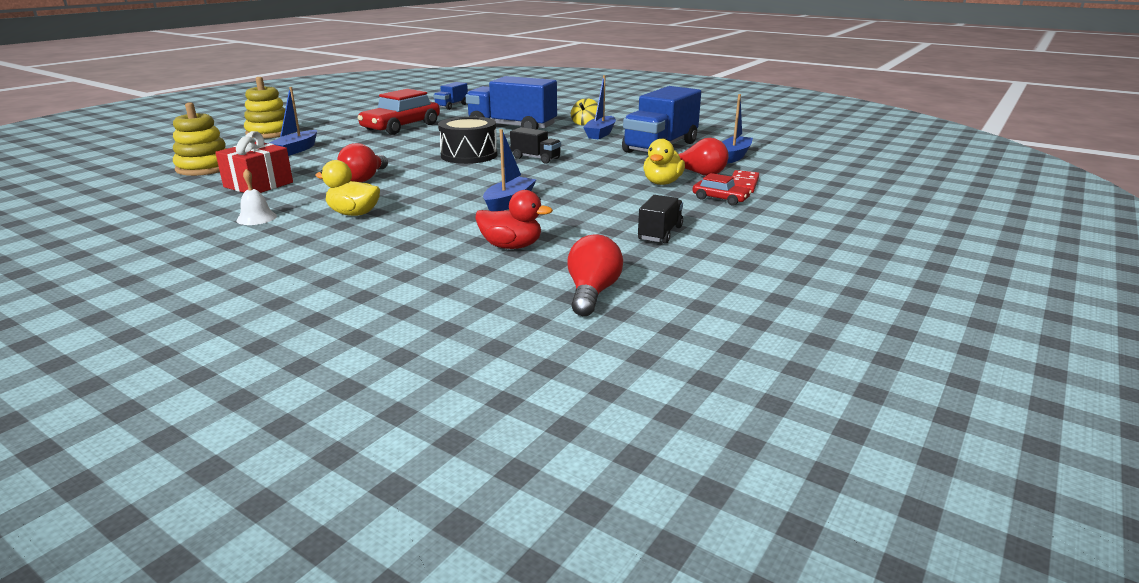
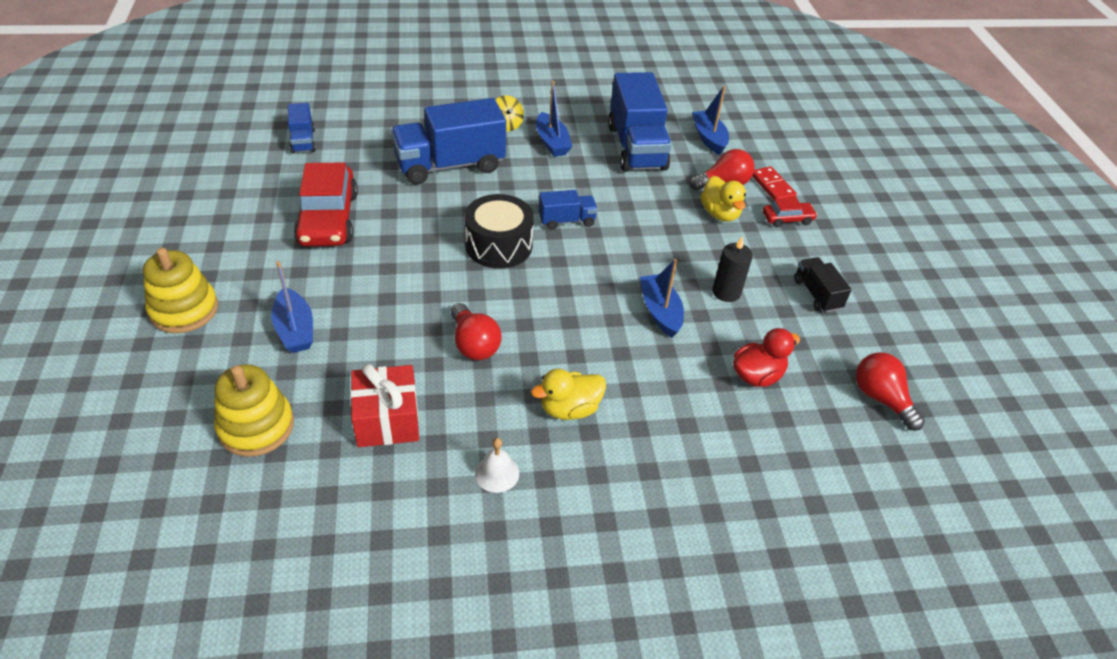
camera: 45 degrees left, 20 degrees up
black truck [510,127,561,164] -> blue truck [539,190,598,230]
none -> black candle [712,236,753,302]

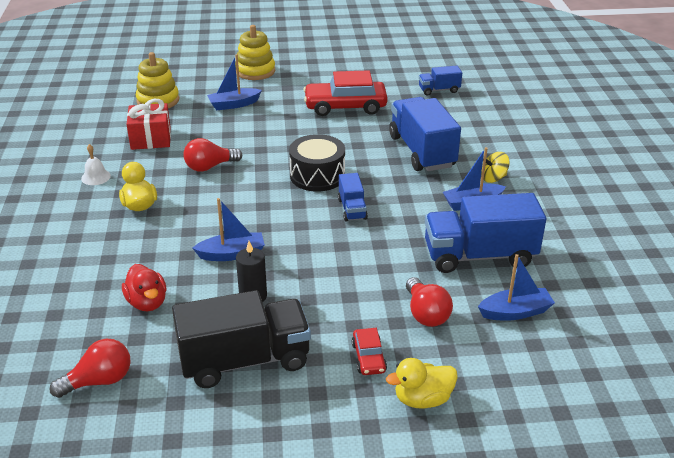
camera: 95 degrees right, 10 degrees down
yellow duck [701,176,746,222] -> yellow duck moved to [386,358,458,409]
red domino [752,166,797,200] -> none
black truck [794,257,852,313] -> black truck [172,290,311,388], size x2.03

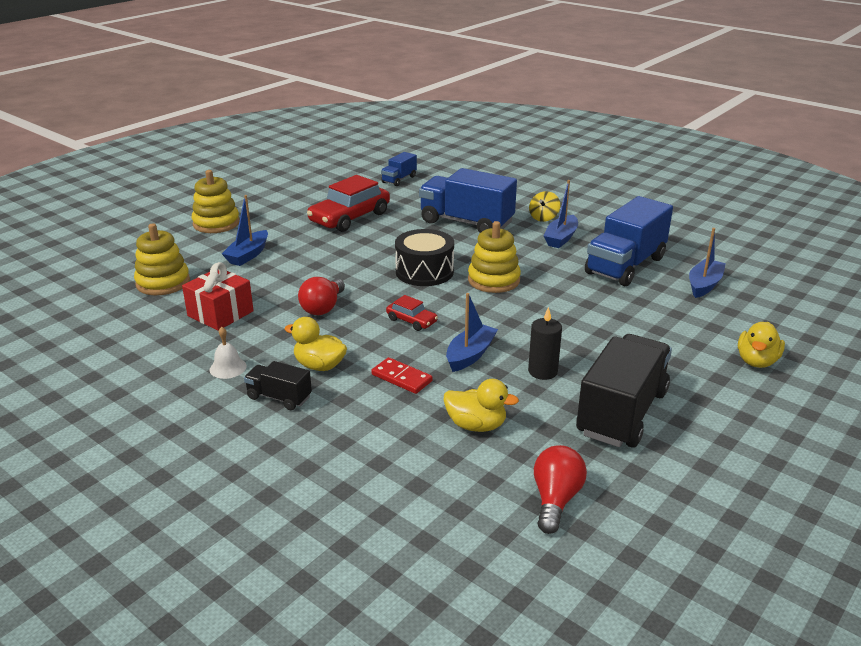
camera: 45 degrees left, 5 degrees down
red duck [122,264,166,311] -> yellow duck [444,379,519,432]
blue truck [338,173,368,222] -> yellow stacking toy [468,221,521,293]
red car [352,328,387,375] -> red car moved to [386,295,438,331]
red light bulb [406,277,453,327] -> none
none -> black truck [244,361,312,410]
none -> red domino [371,357,433,394]

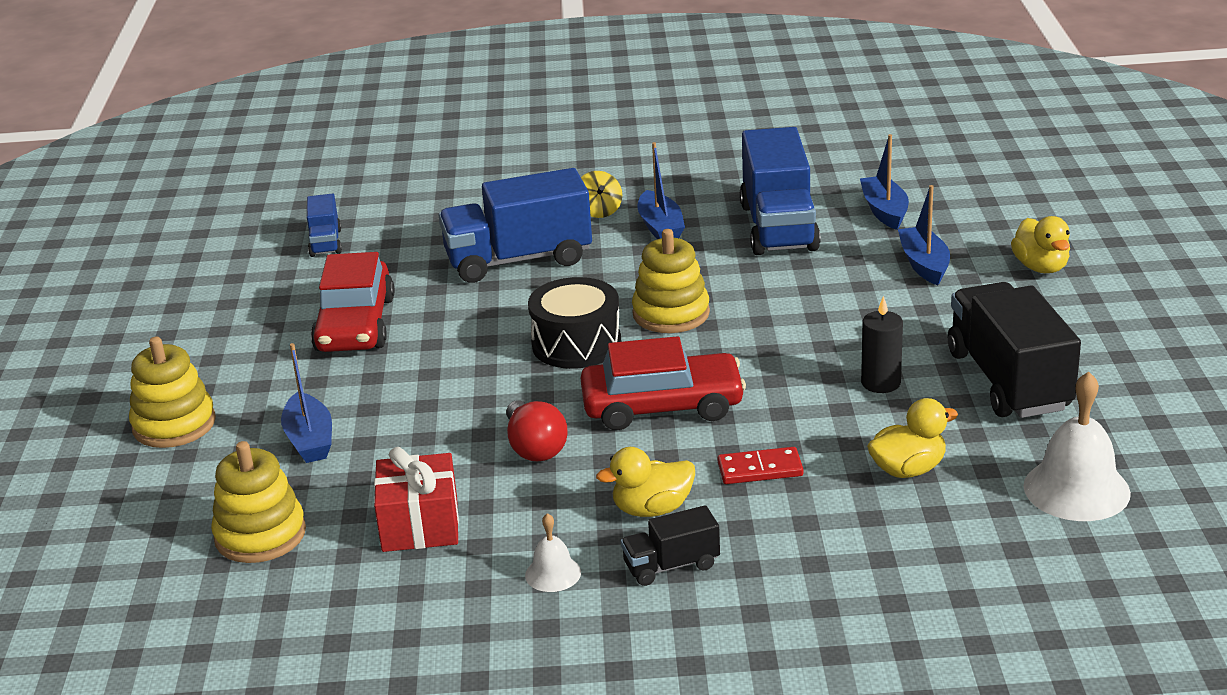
camera: 40 degrees left, 0 degrees up
red car [386,295,438,331] -> red car [581,336,746,430], size x2.06
blue boat [446,293,498,372] -> blue boat moved to [898,185,950,285]
red light bulb [534,445,587,534] -> white bell [1023,371,1131,521]

